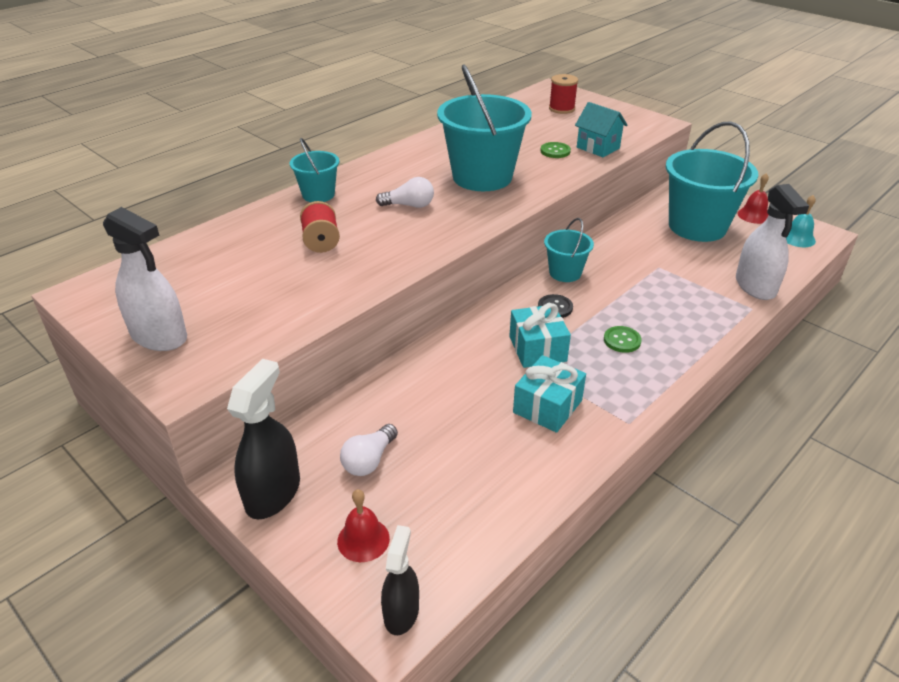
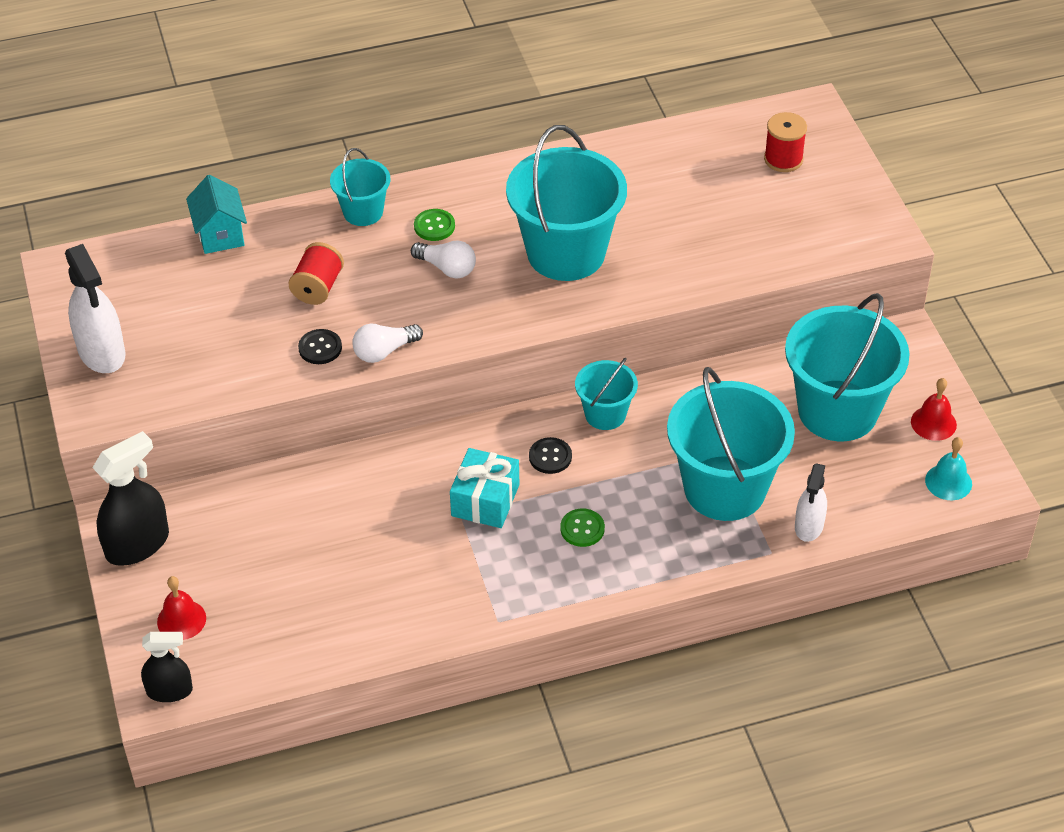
camera: 30 degrees right, 10 degrees up
white light bulb [340,424,398,476] -> white light bulb moved to [352,324,423,363]
black spray bottle [381,525,419,635] -> black spray bottle turned 45 degrees clockwise [141,632,193,702]
turquoise gift [513,355,586,433] -> none
green button [540,142,571,158] -> green button moved to [414,209,455,241]
turquoise house [575,102,628,157] -> turquoise house moved to [186,175,247,254]
white spray bottle [736,184,809,300] -> white spray bottle [795,463,827,542], size x0.62
none -> black button [298,329,342,364]
none -> turquoise bucket [667,367,795,521]

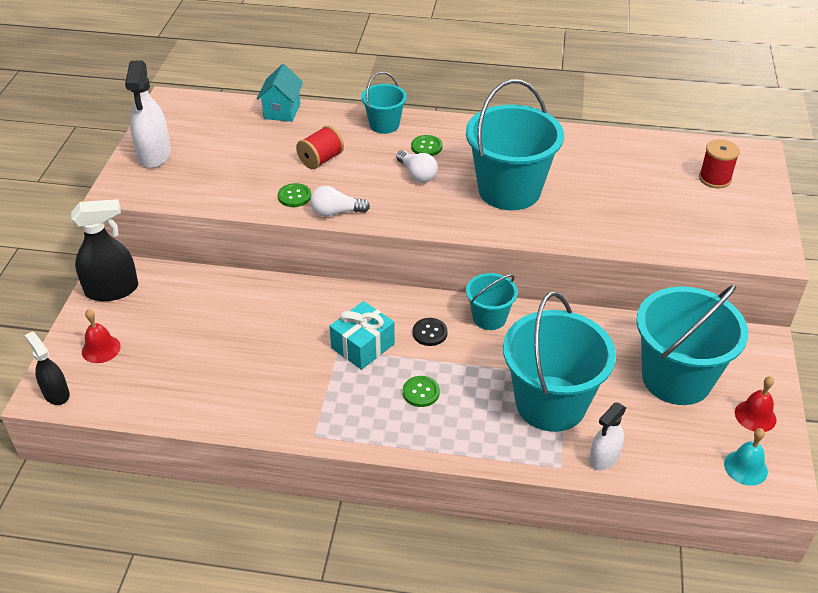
camera: 25 degrees right, 5 degrees down
black spray bottle [141,632,193,702] -> black spray bottle turned 150 degrees counterclockwise [25,331,70,405]
black button [298,329,342,364] -> green button [278,183,311,207]

